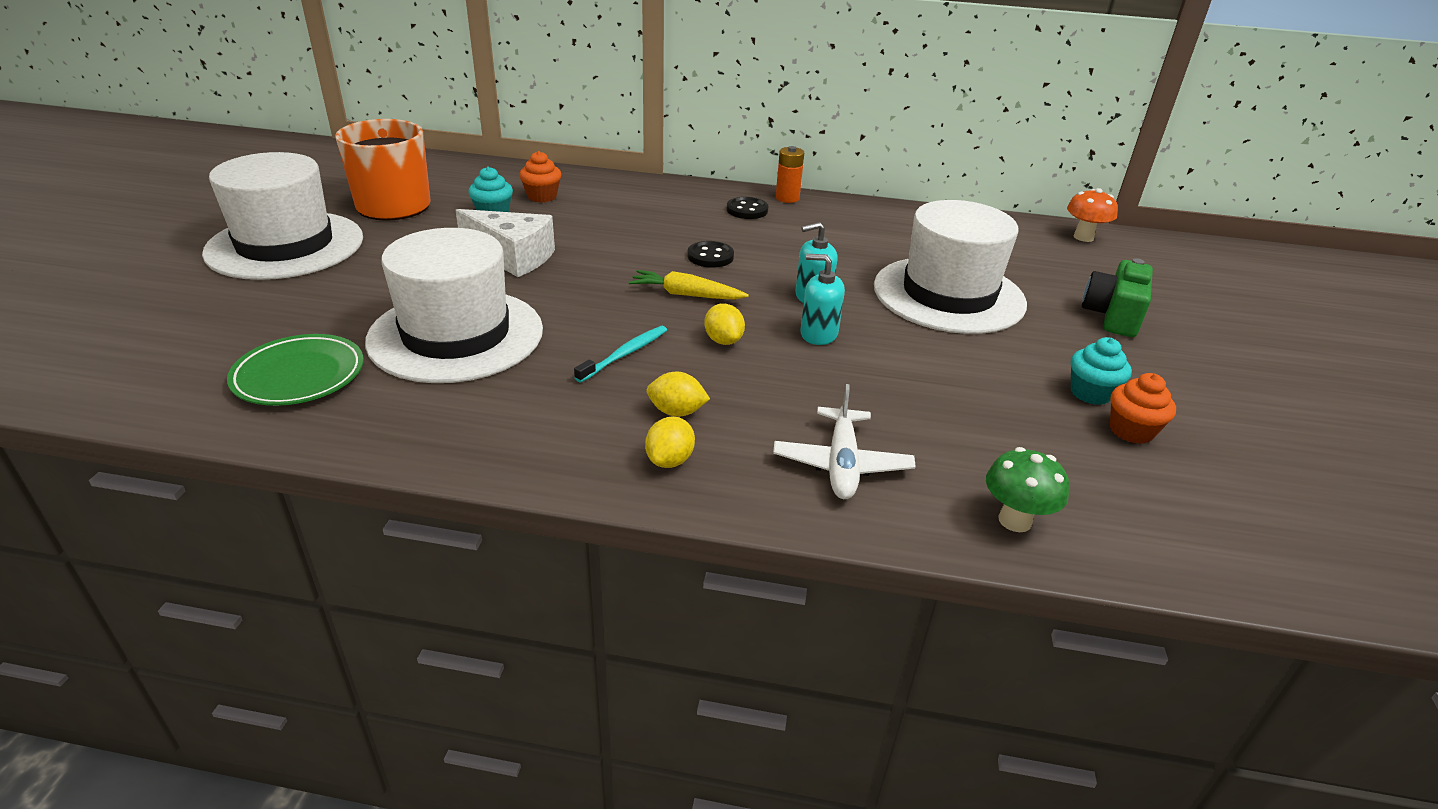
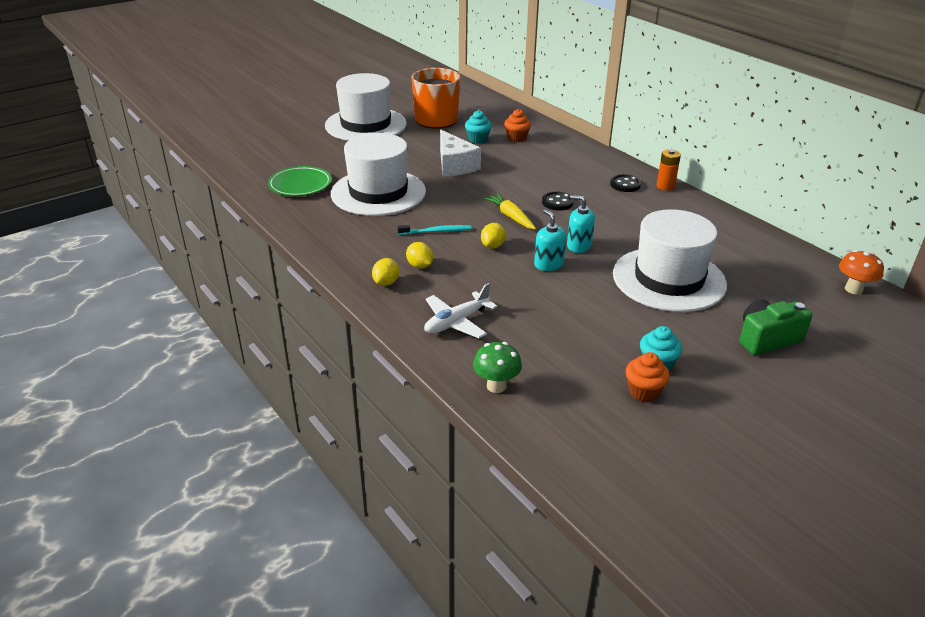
camera: 45 degrees right, 0 degrees up
yellow lemon [645,416,695,468] -> yellow lemon turned 45 degrees counterclockwise [372,258,399,286]

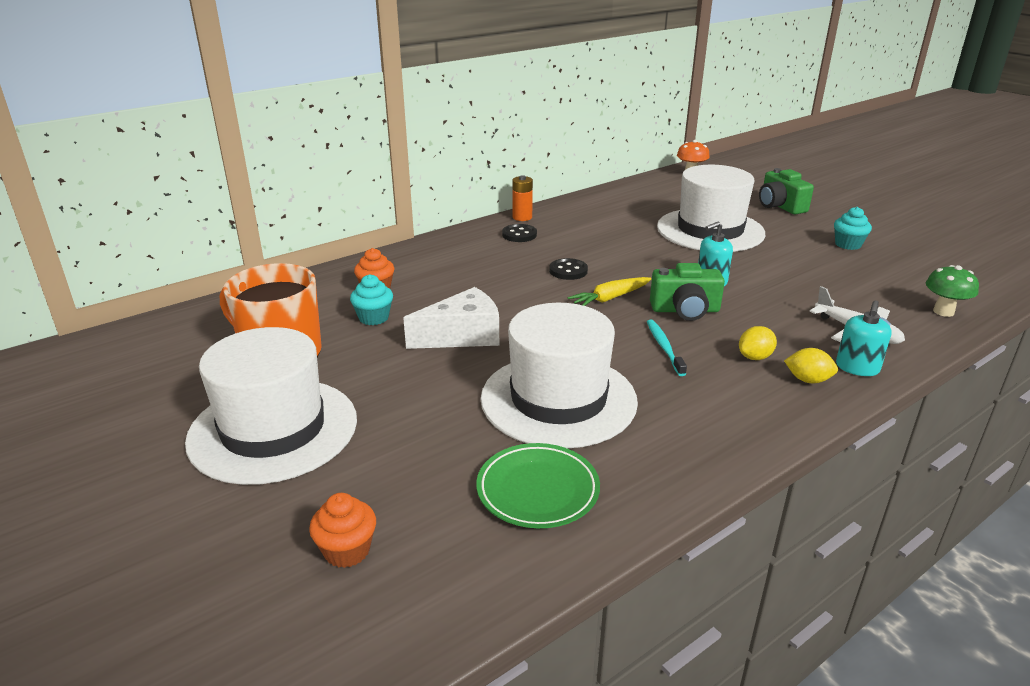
camera: 90 degrees left, 5 degrees down
yellow lemon [481,223,506,249] -> green camera [650,263,725,321]
turquoise soap dispenser [567,195,595,253] -> turquoise soap dispenser moved to [836,300,892,376]
orange cupcake [625,352,670,402] -> orange cupcake moved to [309,493,376,568]

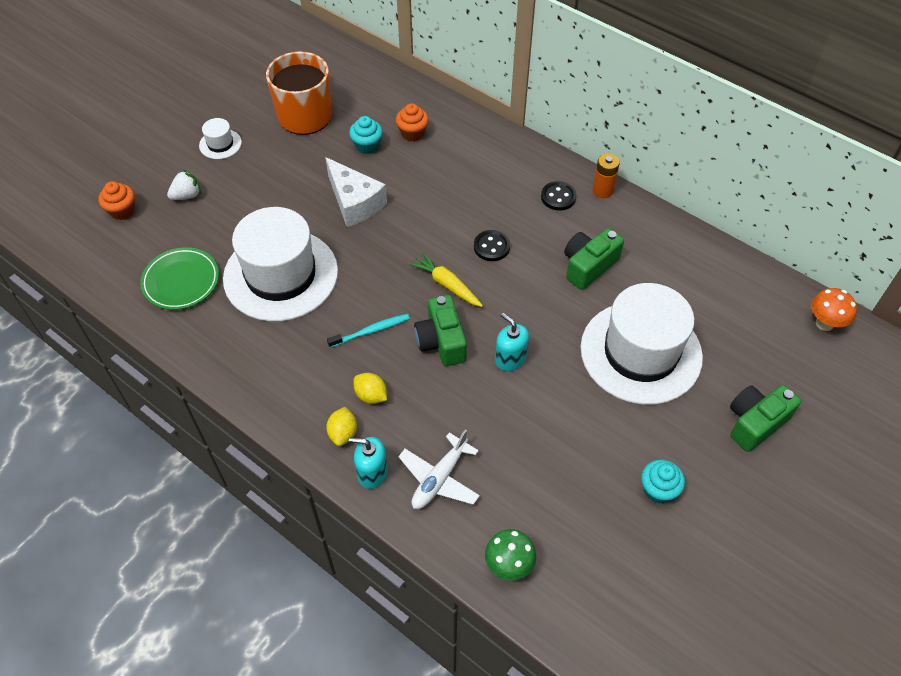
camera: 75 degrees right, 25 degrees up
white hat [185,327,357,485] -> white hat [199,118,242,159], size x0.41
none -> white strawberry [167,169,201,200]
none -> green camera [564,228,624,290]

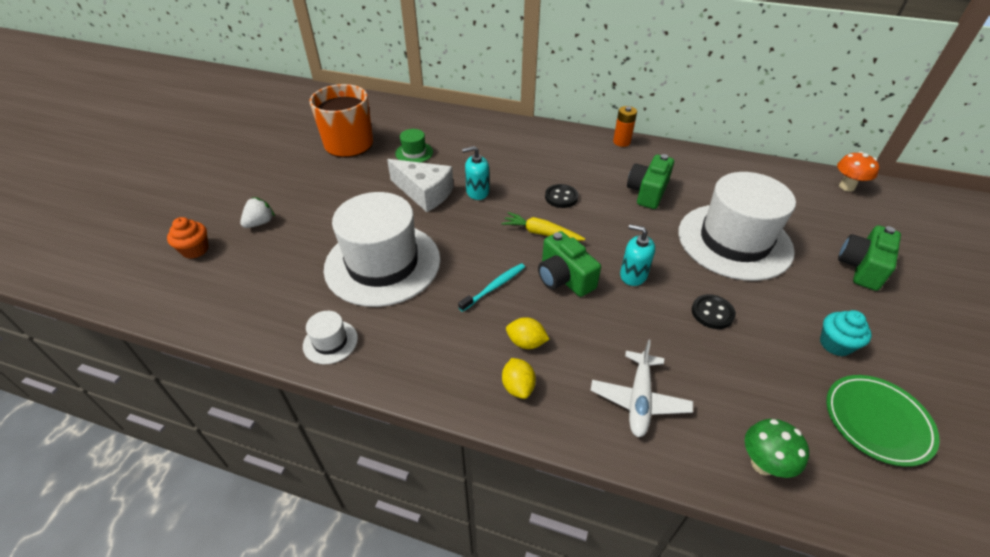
camera: 20 degrees left, 10 degrees down
green plate [140,247,219,310] -> green plate moved to [826,375,940,467]
white hat [199,118,242,159] -> white hat moved to [303,311,358,364]
turquoise cupcake [349,116,383,154] -> green hat [395,129,433,163]
turquoise soap dispenser [349,437,388,489] -> turquoise soap dispenser moved to [462,146,489,200]
orange cupcake [396,103,429,141] -> none
black button [541,181,577,210] -> black button moved to [692,294,736,329]

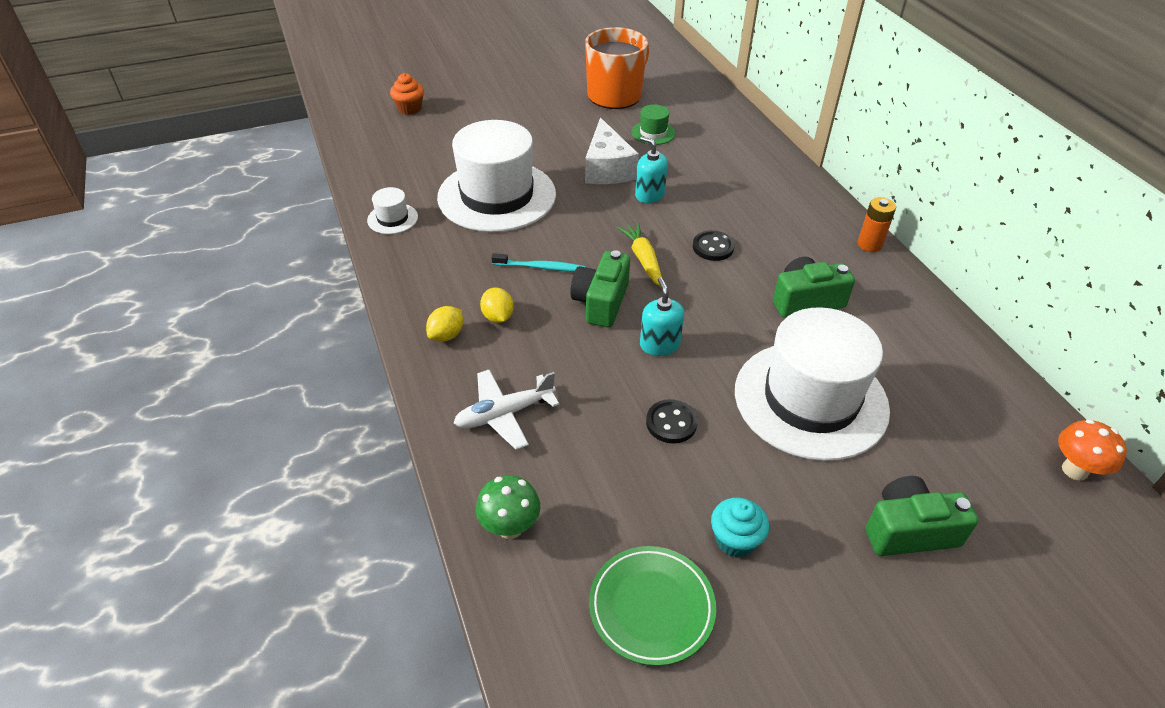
camera: 50 degrees right, 0 degrees up
white strawberry [240,197,275,228] -> none

